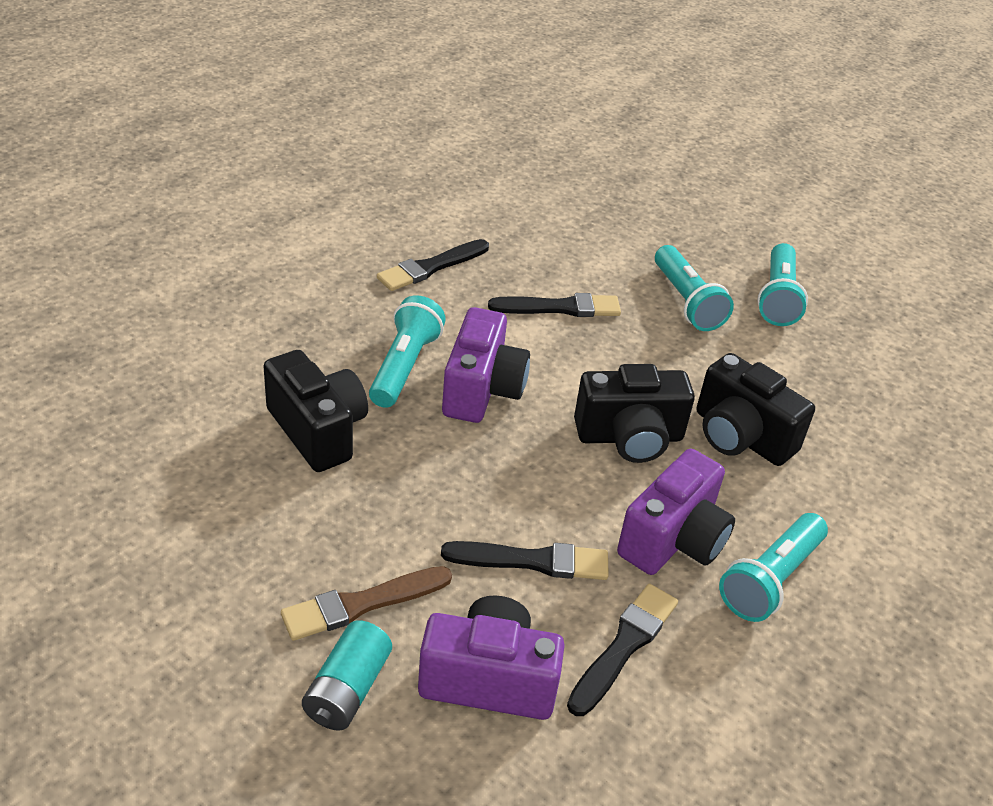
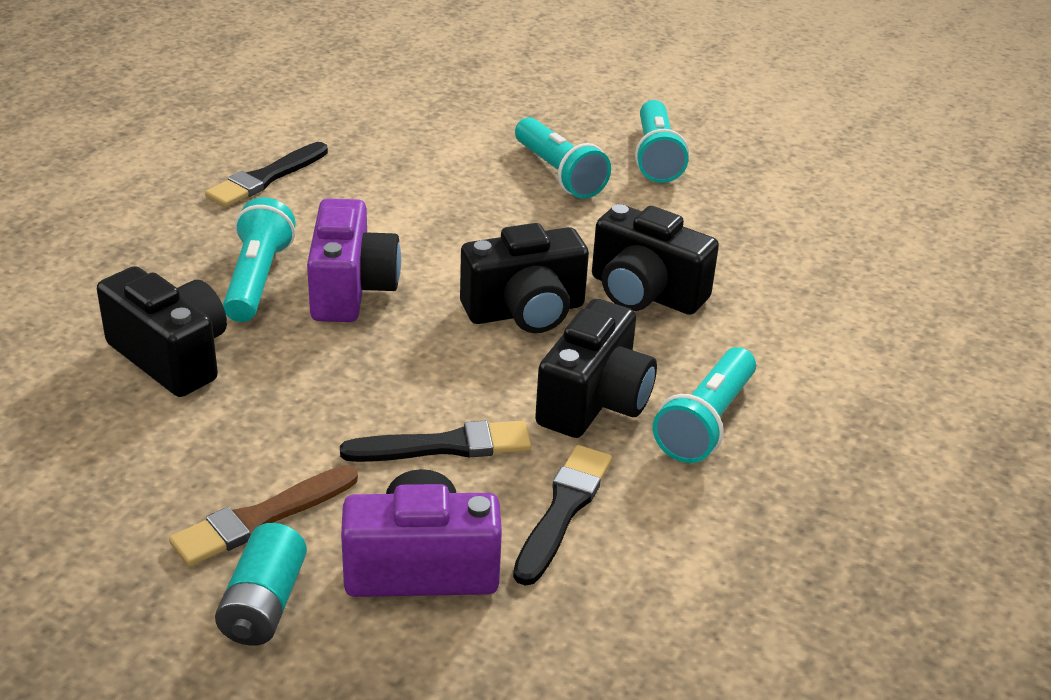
camera: 10 degrees left, 5 degrees down
black brush [488,293,621,317] -> none
purple camera [617,449,735,575] -> black camera [535,299,657,438]

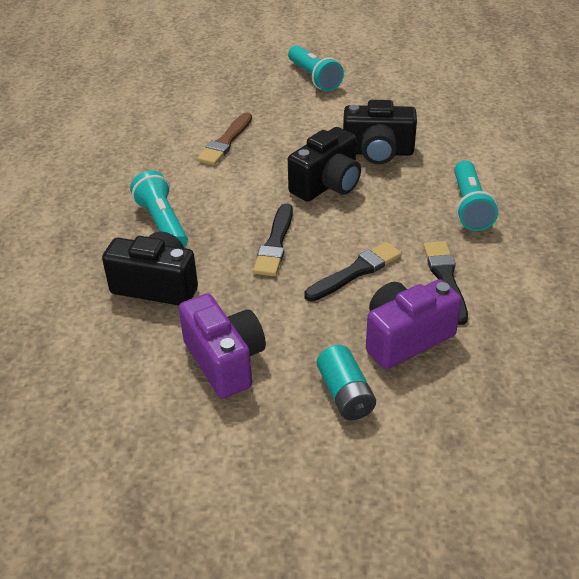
camera: 25 degrees left, 5 degrees up
brown brush [169,465,358,567] -> brown brush moved to [197,112,252,165]
black brush [205,142,328,207] -> black brush moved to [253,203,293,276]
purple camera [307,198,401,322] -> purple camera moved to [179,293,266,399]
turquoise flashlight [515,117,611,199] -> none
black camera [535,299,657,438] -> none

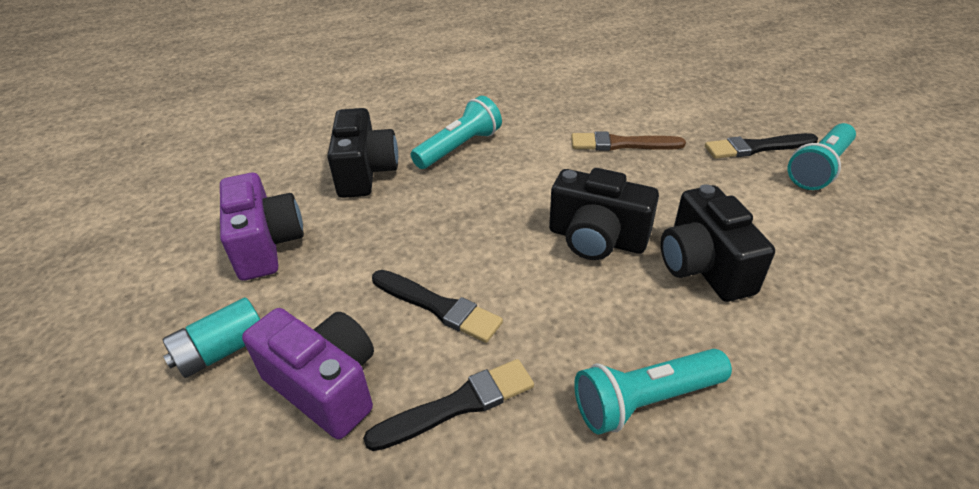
camera: 70 degrees right, 0 degrees up
purple camera [179,293,266,399] -> purple camera turned 60 degrees counterclockwise [220,173,304,281]
black brush [253,203,293,276] -> black brush moved to [705,133,818,159]

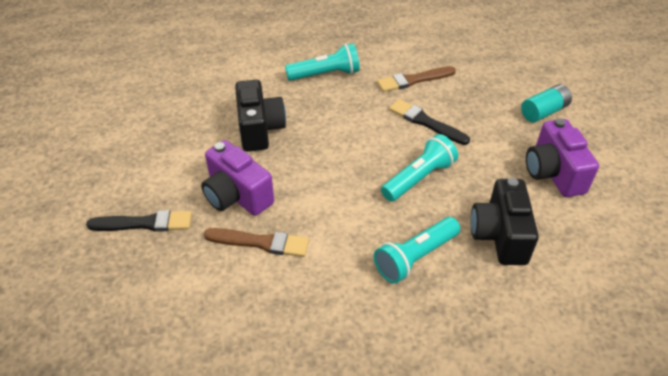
camera: 175 degrees left, 5 degrees up
purple camera [242,308,374,439] -> purple camera moved to [201,140,274,216]
black brush [363,359,534,451] -> brown brush [377,66,456,92]
black camera [549,168,659,260] -> none
turquoise flashlight [788,123,856,190] -> turquoise flashlight moved to [381,134,458,202]

